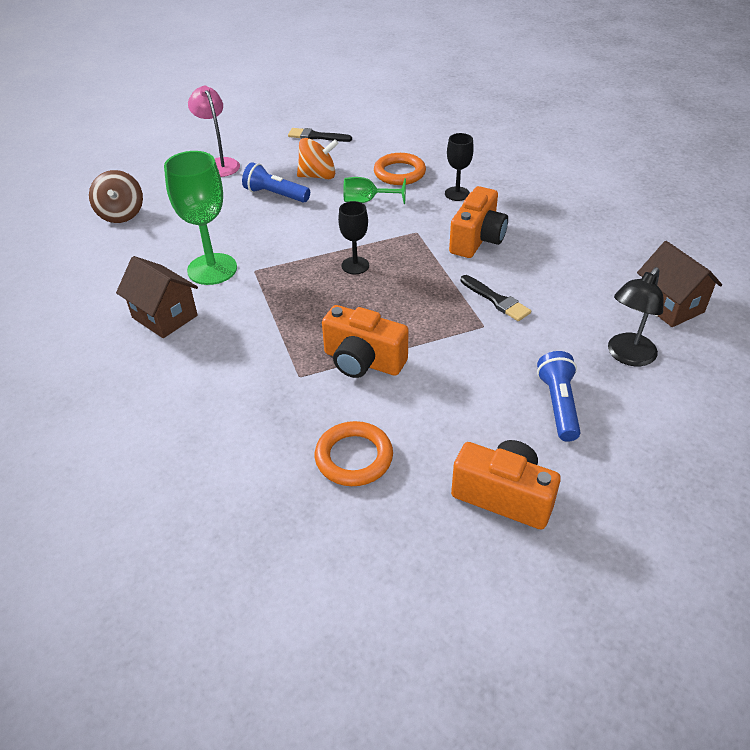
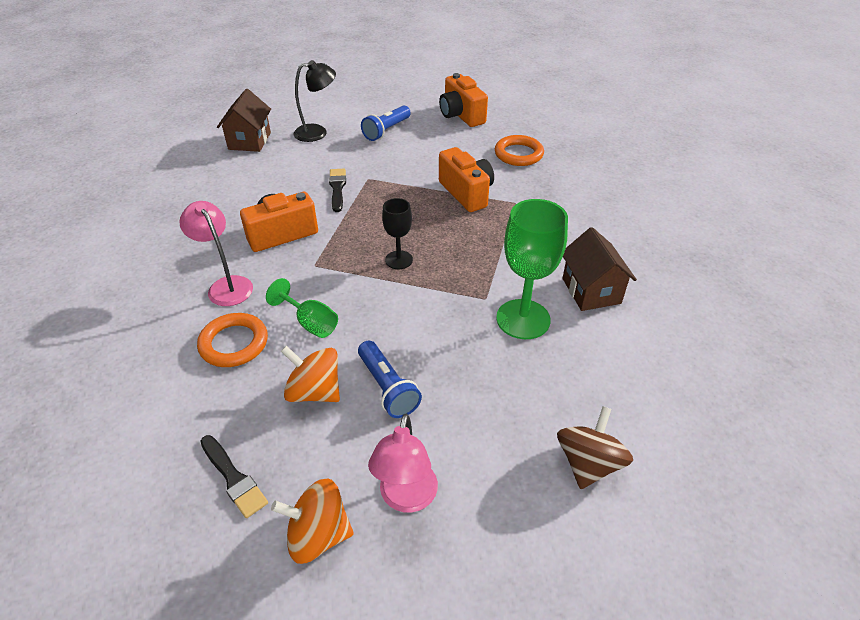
camera: 145 degrees left, 0 degrees up
black goblet [445,133,474,201] -> pink lamp [179,201,253,306]
none -> orange spinning top [271,478,354,564]

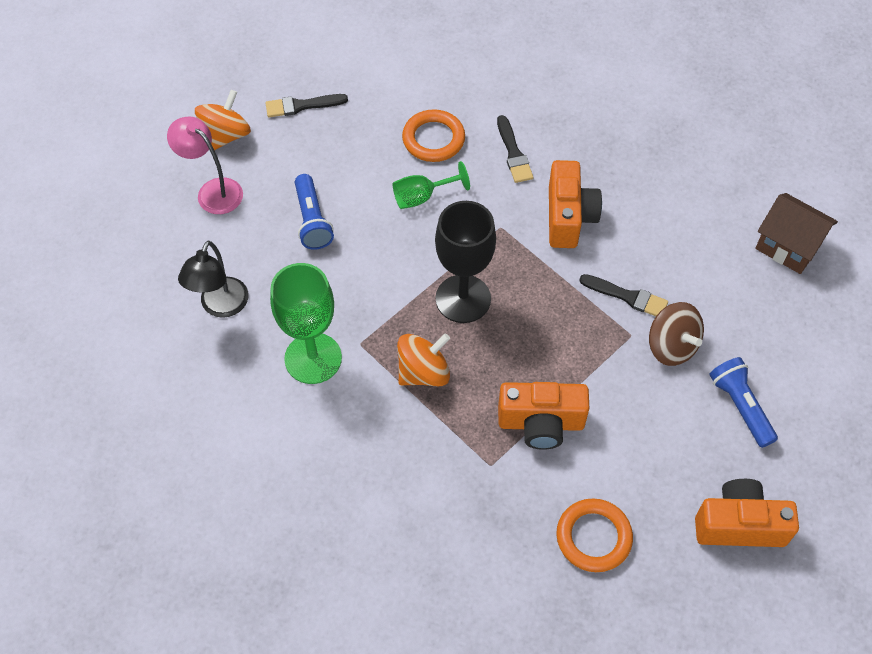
camera: 120 degrees right, 15 degrees up
pink lamp [179,201,253,306] -> black brush [497,115,533,183]
orange spinning top [281,346,340,402] -> orange spinning top moved to [397,333,450,386]
black lamp [294,60,336,142] -> black lamp moved to [178,241,249,318]
blue flashlight [358,341,422,418] -> blue flashlight turned 105 degrees counterclockwise [295,174,334,250]
black goblet [382,198,413,269] -> black goblet [435,201,496,323], size x1.77
brown spinning top [557,406,633,489] -> brown spinning top moved to [649,302,704,366]
brown house [563,227,637,311] -> none

